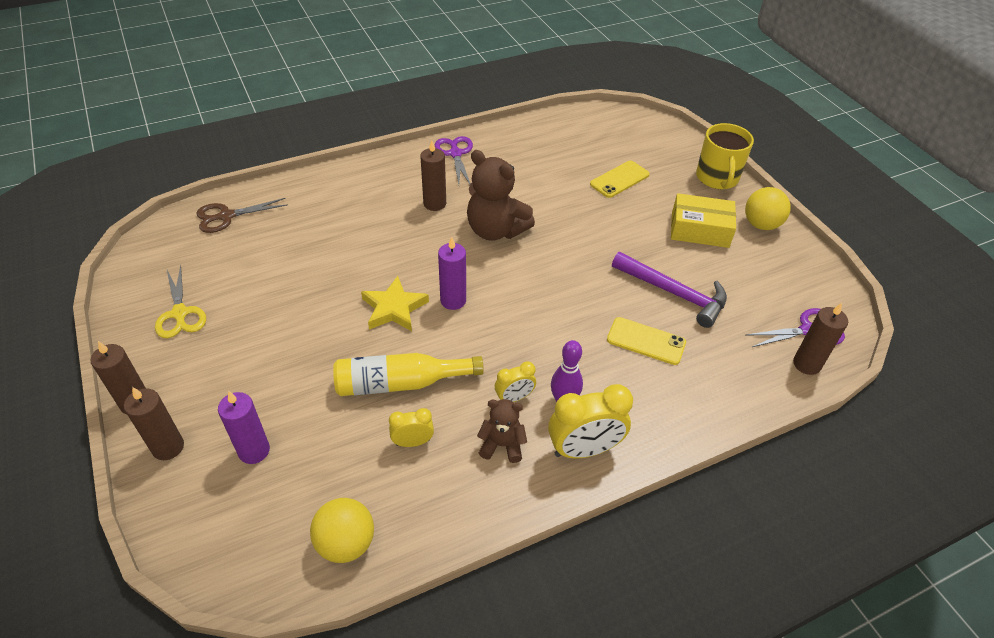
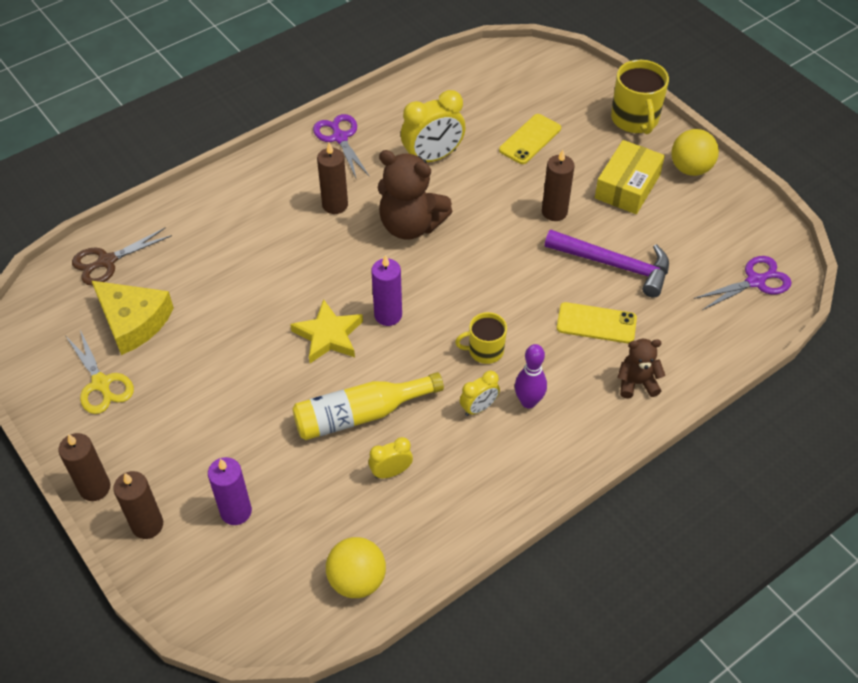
camera: 10 degrees left, 5 degrees up
brown teddy bear [477,399,527,463] -> brown teddy bear moved to [617,339,665,399]
yellow clock [548,384,633,458] -> yellow clock moved to [401,90,466,162]
yellow box [671,193,736,248] -> yellow box turned 60 degrees counterclockwise [595,140,665,214]
brown candle [793,303,848,375] -> brown candle moved to [542,150,575,221]
none -> yellow cheese [92,281,174,355]
none -> yellow mug [455,312,507,364]

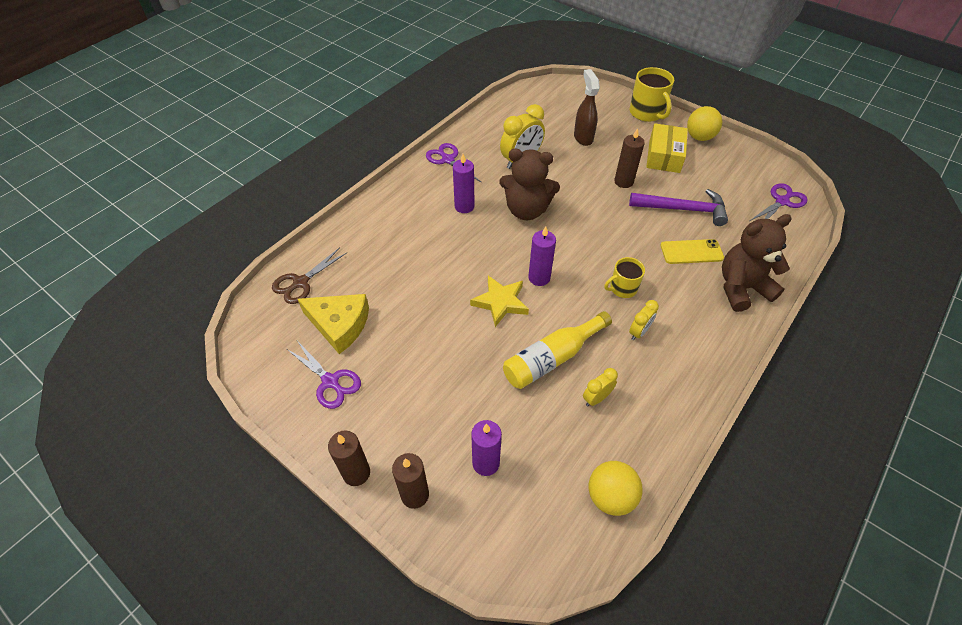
camera: 15 degrees left, 0 degrees up
yellow scissors [67,330,134,414] -> purple scissors [287,342,361,409]
brown candle [317,143,348,214] -> purple candle [453,154,475,213]
yellow phone [499,114,561,164] -> brown spray bottle [574,69,600,146]
purple bowling pin [515,344,547,409] -> none
brown teddy bear [617,339,665,399] -> brown teddy bear [722,214,792,312], size x1.82

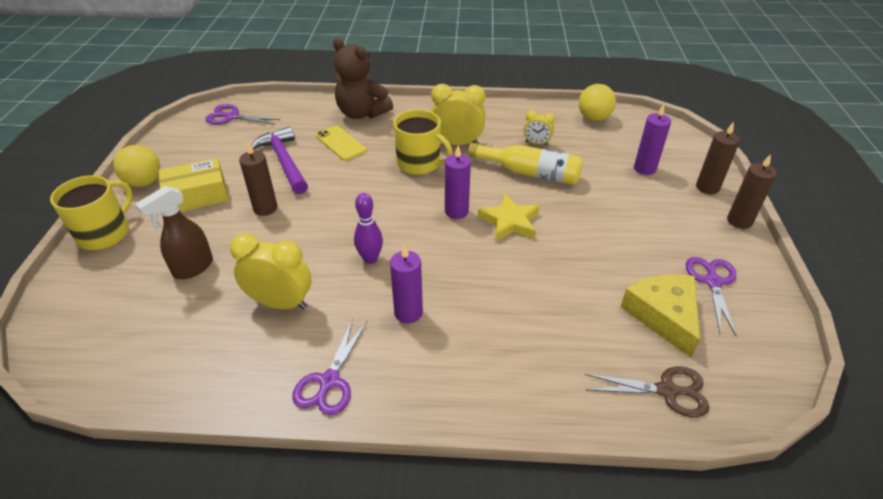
camera: 125 degrees left, 10 degrees down
brown teddy bear [499,149,560,220] -> purple bowling pin [354,193,383,264]
yellow mug [604,257,645,298] -> yellow mug [393,109,453,175], size x1.61
yellow clock [629,300,659,340] -> yellow clock [431,84,485,145], size x1.81

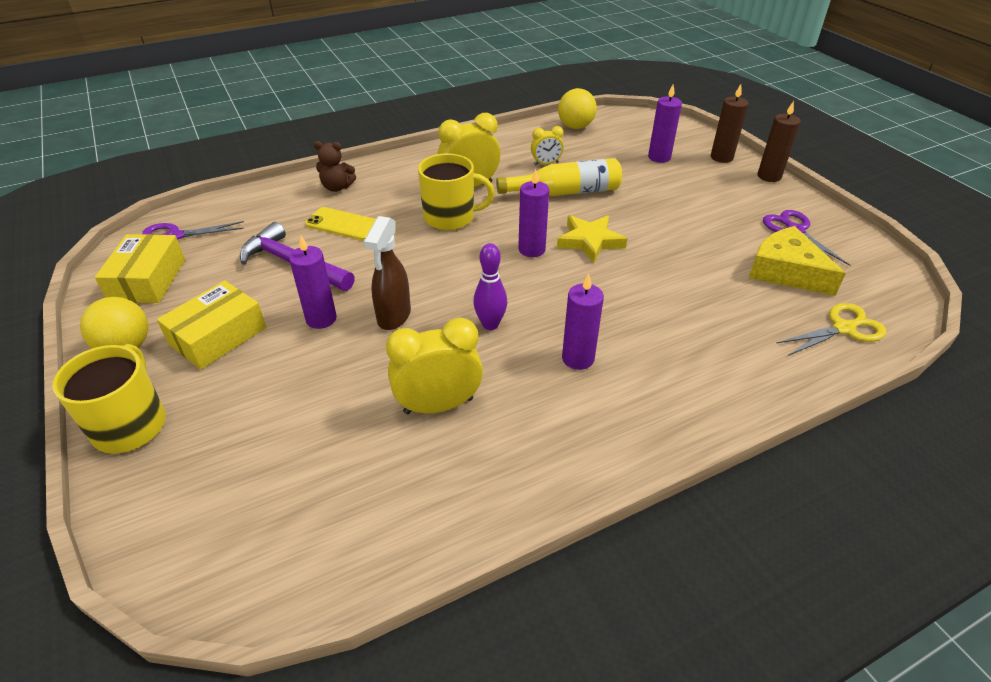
camera: 30 degrees left, 0 degrees up
brown spray bottle [135,186,213,279] -> brown spray bottle moved to [364,216,411,330]
brown candle [239,142,278,216] -> purple candle [289,236,337,329]
purple scissors [292,318,367,416] -> none
brown teddy bear [333,38,393,119] -> brown teddy bear [314,141,356,192], size x0.55
brown scissors [585,366,710,417] -> yellow scissors [777,303,886,356]
none -> yellow box [95,234,185,303]

